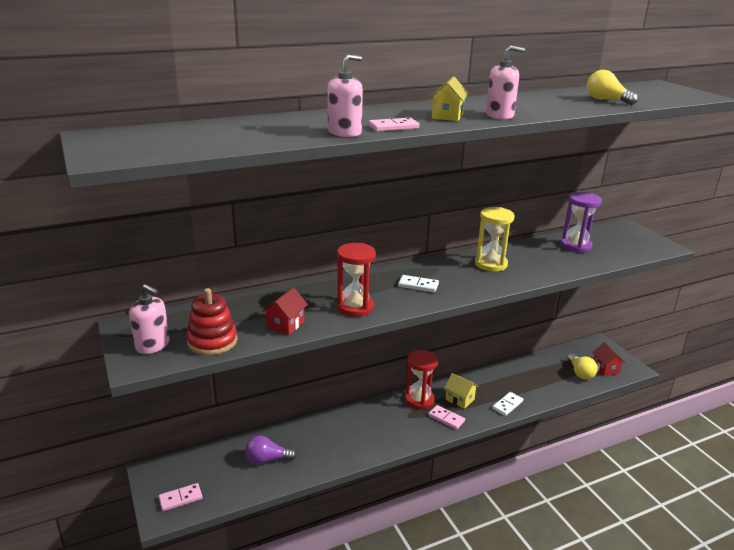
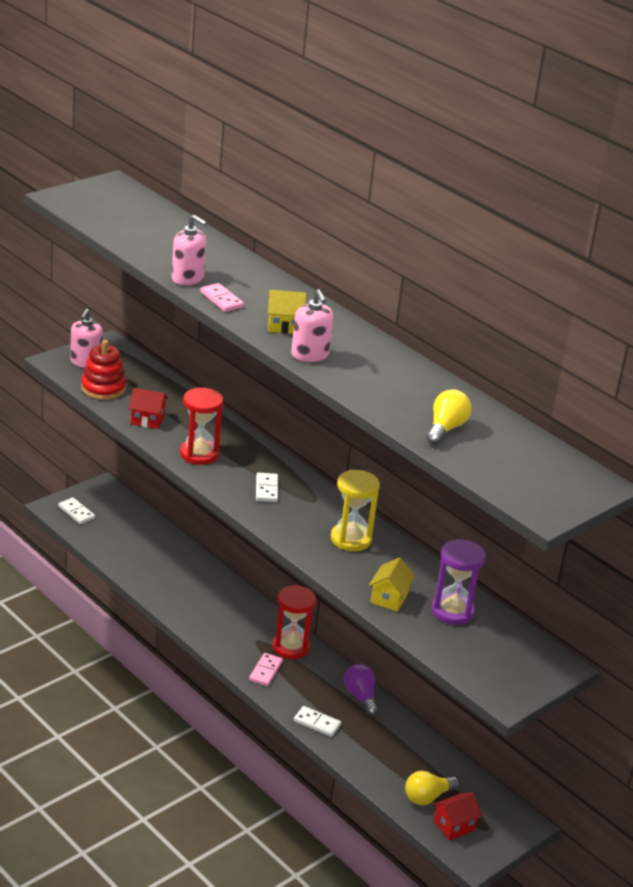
camera: 70 degrees right, 5 degrees up
pink domino [159,483,203,511] -> white domino [58,497,95,524]
purple light bulb [245,435,297,464] -> purple light bulb moved to [344,664,379,716]
yellow house [444,373,479,409] -> yellow house moved to [369,557,415,612]

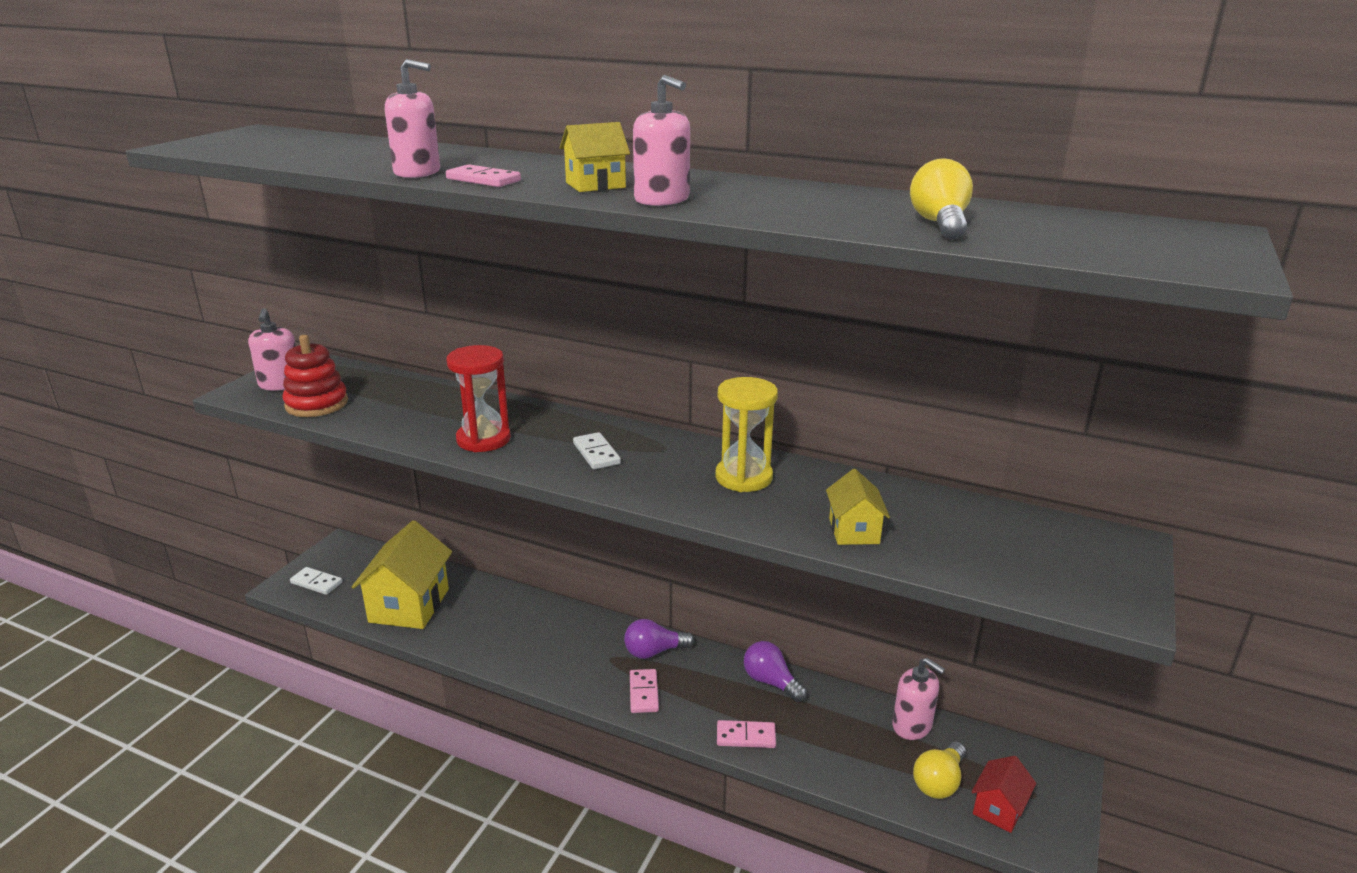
camera: 20 degrees left, 5 degrees down
red house [129,388,168,429] -> none
red hourglass [273,585,316,659] -> purple light bulb [624,619,694,659]
white domino [294,706,341,737] -> pink domino [717,720,776,748]
purple hourglass [432,539,486,625] -> none
none -> yellow house [352,520,452,629]
none -> pink soap dispenser [892,658,945,740]

